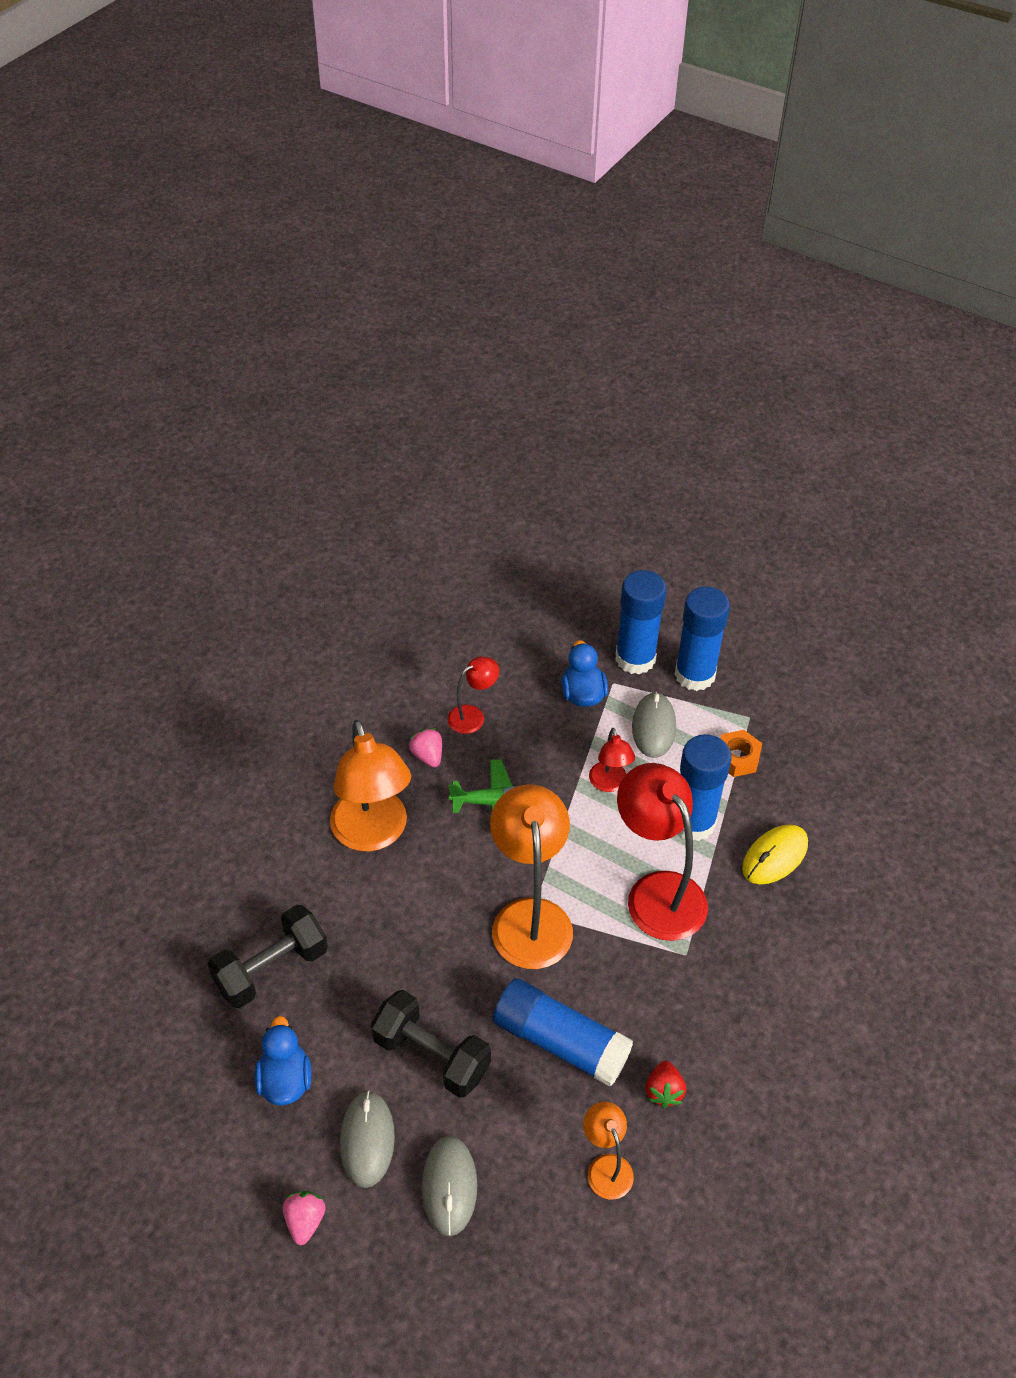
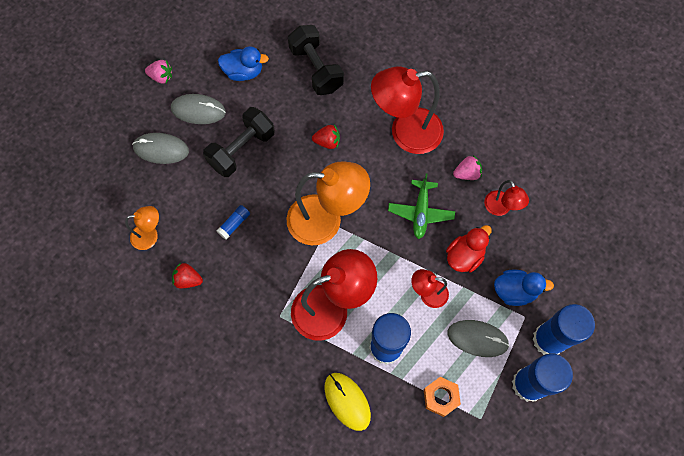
camera: 100 degrees right, 20 degrees up
orange lamp [330,720,411,852] -> red lamp [371,66,444,154]
blue glue stick [493,978,633,1087] -> blue glue stick [217,205,250,240], size x0.42
none -> red strawberry [312,125,340,149]
none -> red duck [446,225,492,272]

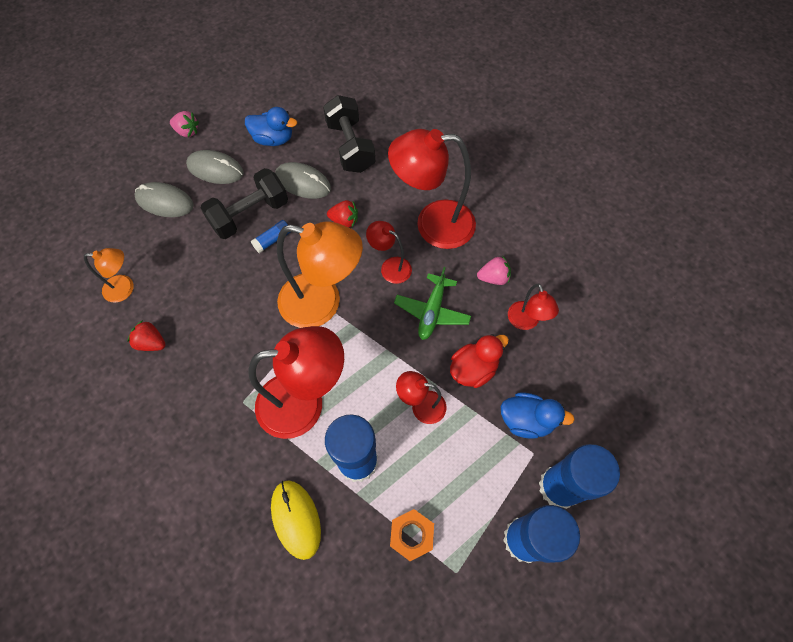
camera: 10 degrees right, 5 degrees down
blue glue stick [217,205,250,240] -> blue glue stick moved to [251,220,291,253]
grey mouse [448,320,510,357] -> grey mouse moved to [275,162,331,199]
none -> red lamp [366,221,412,284]

